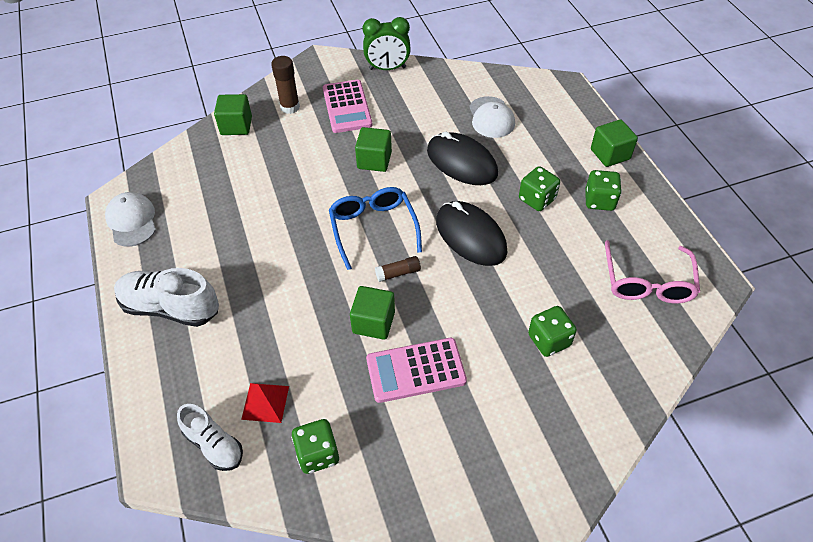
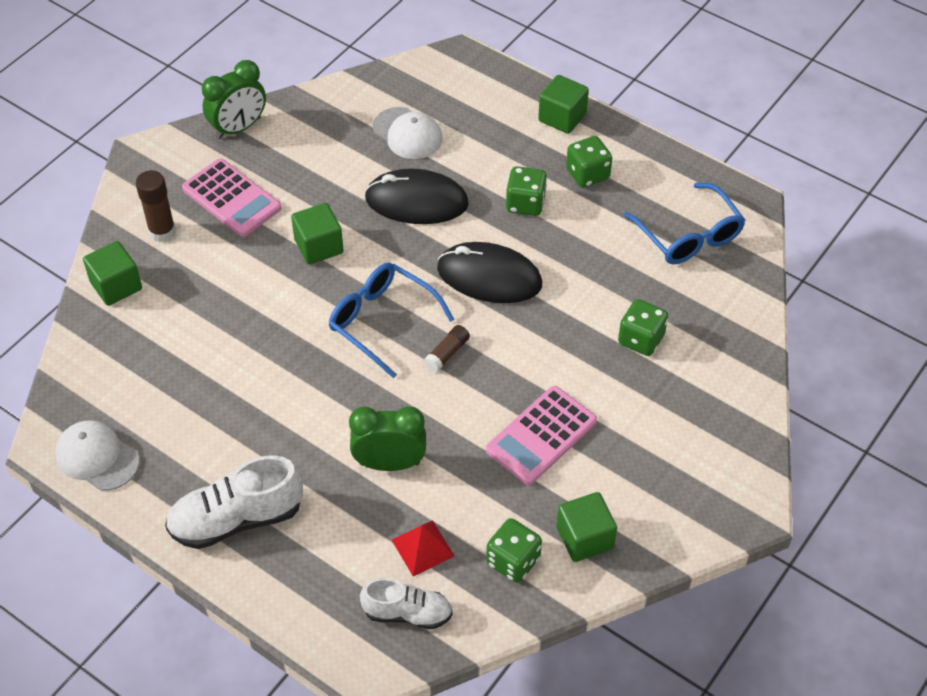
camera: 35 degrees left, 0 degrees up
green cube [350,286,395,340] -> green cube moved to [557,492,617,562]
pink glasses [605,240,700,304] -> blue glasses [624,183,745,264]
none -> green clock [349,406,426,471]

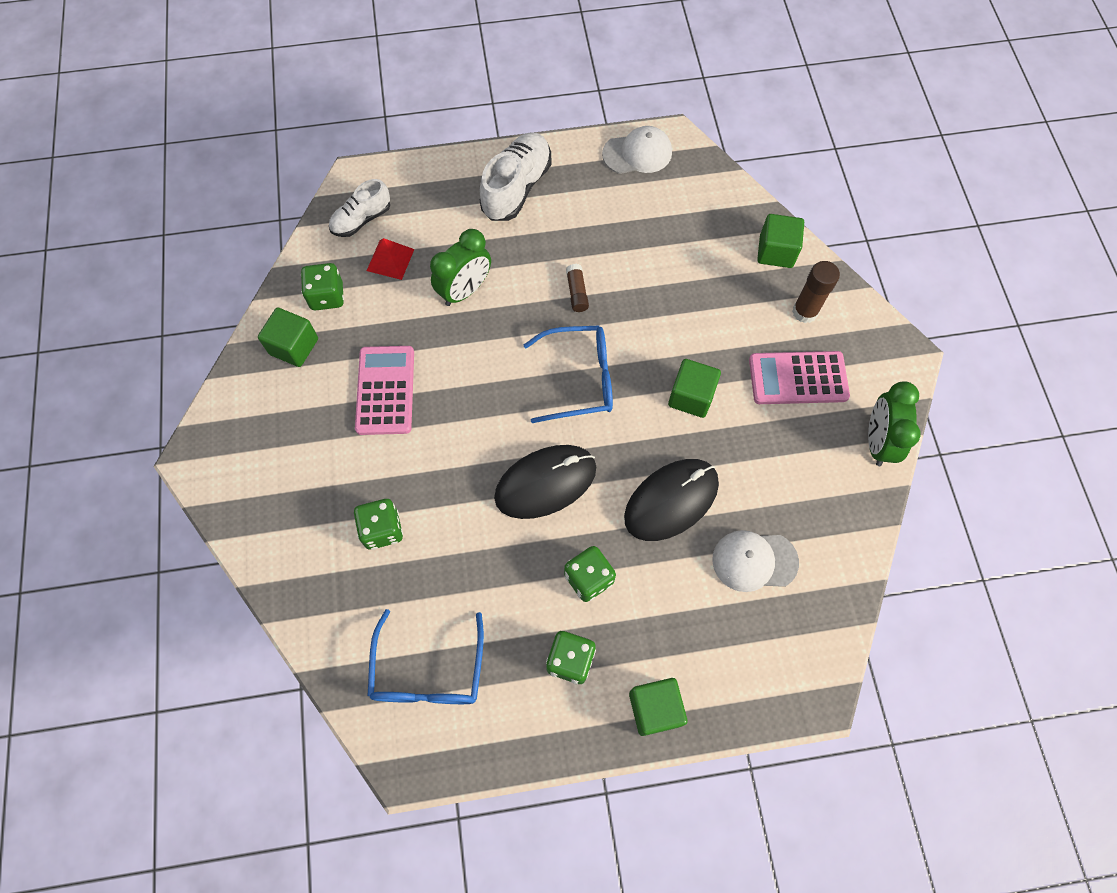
camera: 135 degrees right, 15 degrees up
brown glue stick [424,325,470,372] -> brown glue stick moved to [566,264,589,312]
blue glasses [624,183,745,264] -> blue glasses turned 105 degrees counterclockwise [367,609,484,704]

